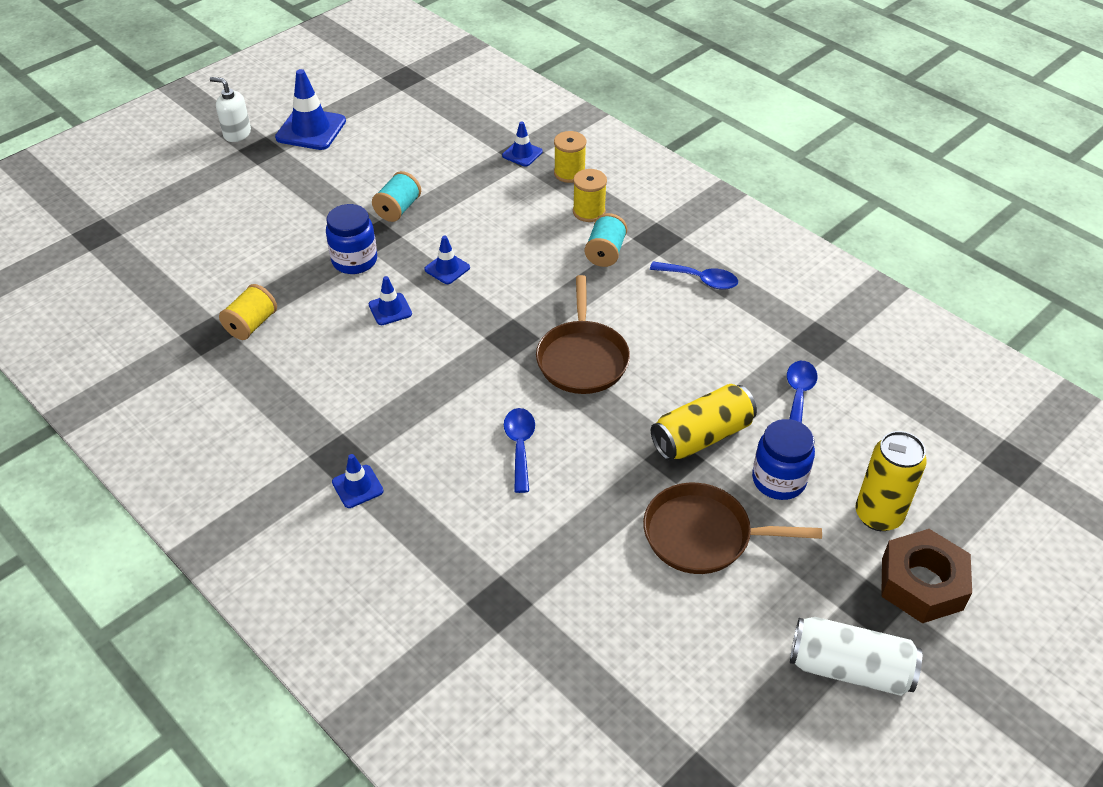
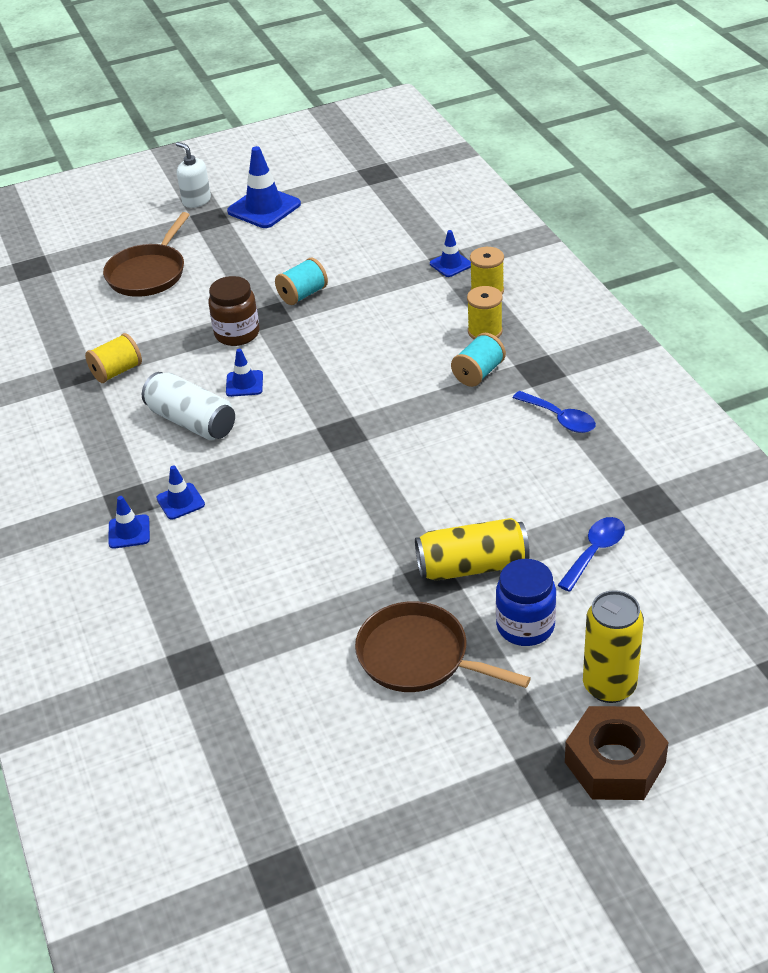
camera: 25 degrees right, 5 degrees down
blue jar [326,204,377,274] -> brown jar [208,276,259,346]
blue traffic cone [424,236,470,284] -> blue traffic cone moved to [156,465,205,520]
blue spoon [504,408,535,493] -> none
brown pan [536,275,630,394] -> brown pan moved to [103,212,189,297]
white can [790,617,922,696] -> white can moved to [142,372,235,440]

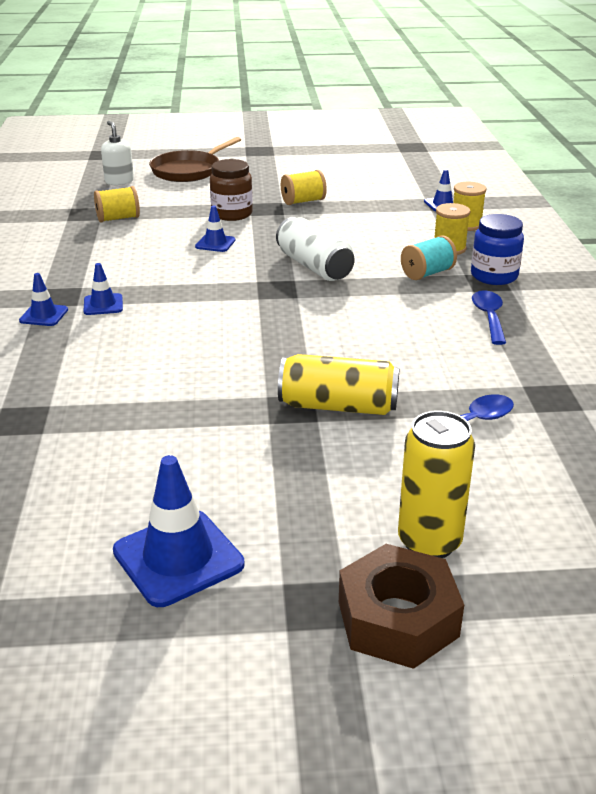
camera: 15 degrees right, 10 degrees down
white can [142,372,235,440] -> white can moved to [276,217,355,281]
white soap dispenser [176,142,211,208] -> white soap dispenser moved to [101,121,134,185]
blue traffic cone [227,146,301,228] -> blue traffic cone moved to [113,455,244,607]
turquoise spool [275,258,328,305] -> yellow spool [281,170,327,205]
brown pan [355,601,531,692] -> none
blue jar [496,559,556,646] -> blue jar moved to [471,214,524,285]
blue spoon [513,391,596,433] -> blue spoon turned 150 degrees counterclockwise [472,290,506,345]

